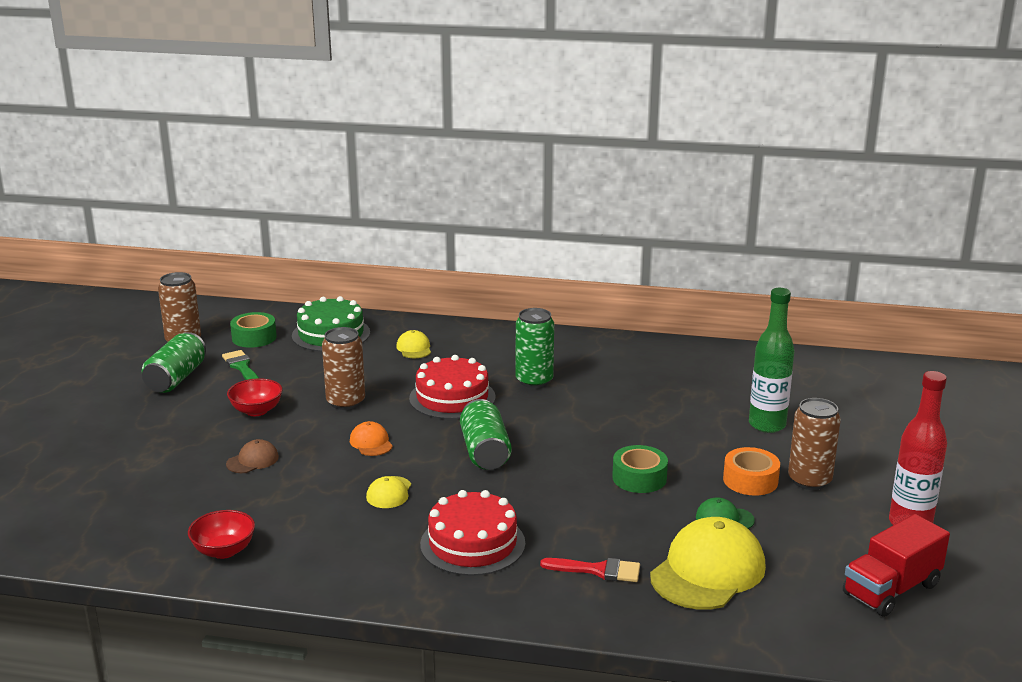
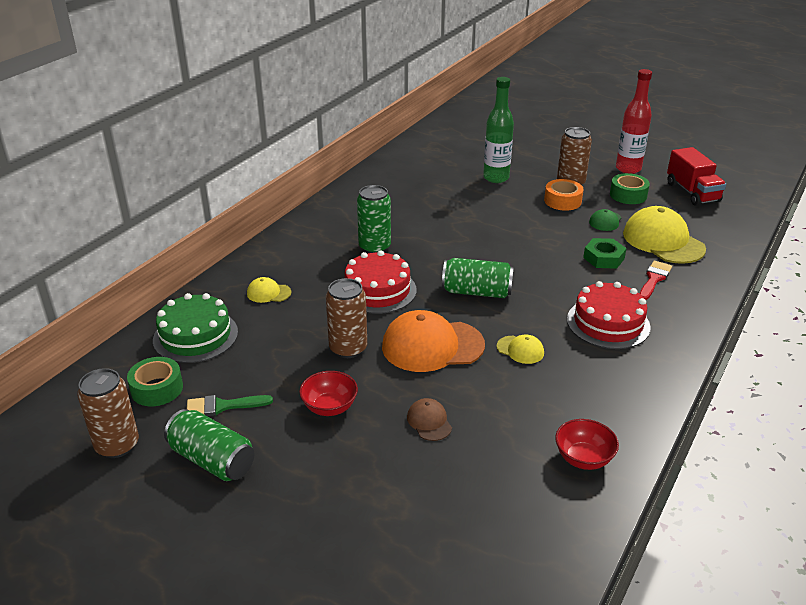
camera: 70 degrees left, 10 degrees up
orange cap [350,421,393,456] -> orange cap [382,310,485,372], size x2.13
green tape [612,445,668,493] -> green tape moved to [610,173,650,204]
none -> green nut [583,238,627,269]

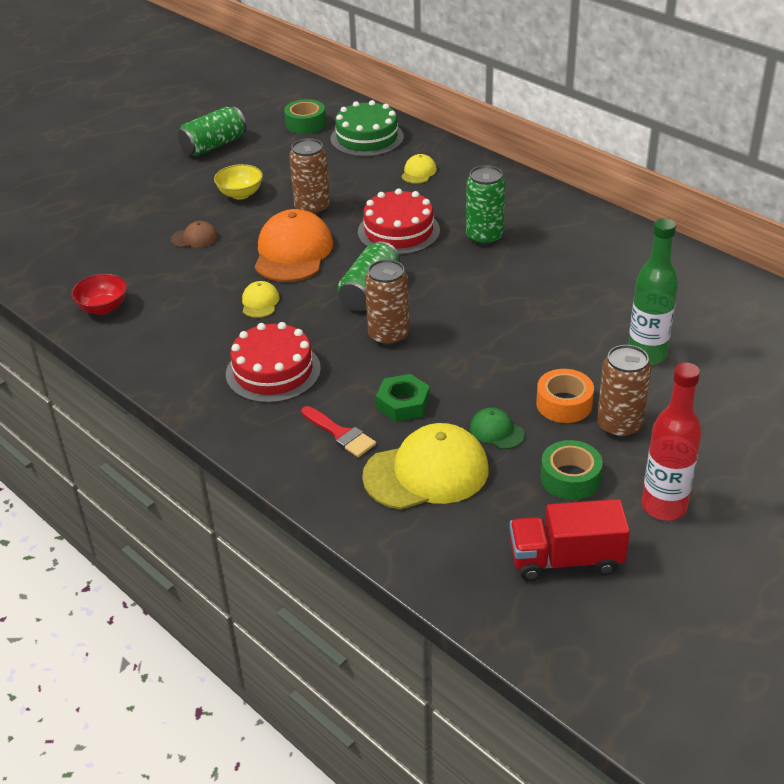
camera: 105 degrees right, 5 degrees up
brown can [77,368,139,458] -> brown can moved to [365,259,409,346]
green brush [187,395,273,416] -> none
red bowl [299,371,358,416] -> yellow bowl [214,164,263,199]
yellow cap [497,334,544,364] -> yellow cap turned 135 degrees clockwise [242,281,280,318]

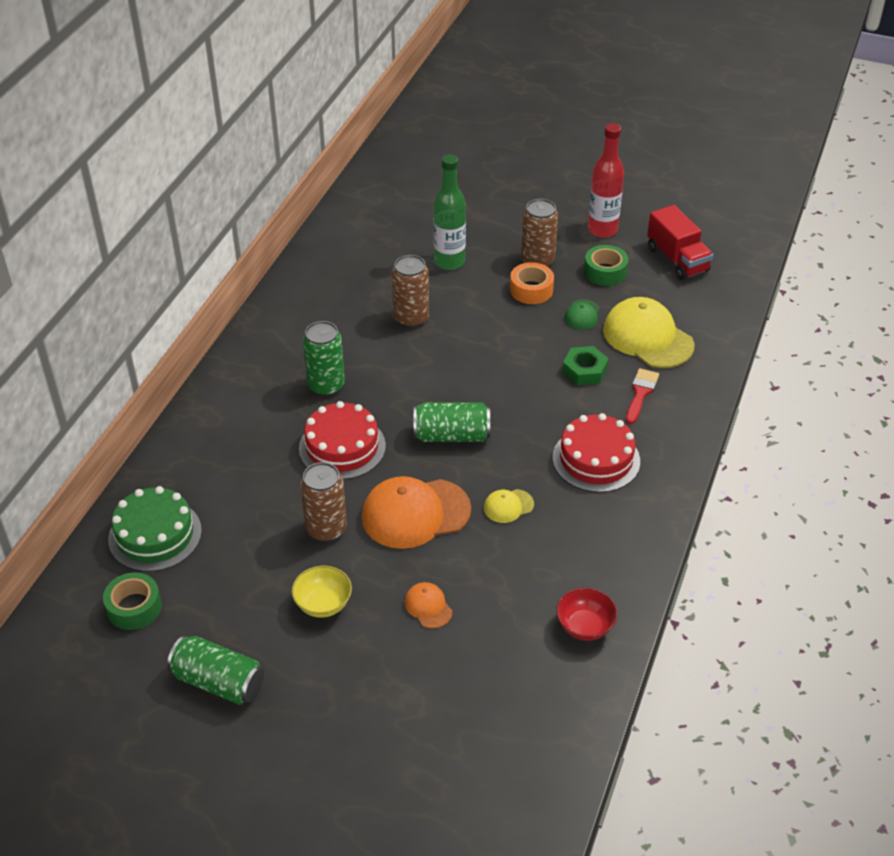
camera: 115 degrees left, 5 degrees up
brown cap [171,221,218,248] -> orange cap [405,582,452,629]
brown can [365,259,409,346] -> brown can moved to [392,255,429,328]
yellow cap [401,154,437,184] -> none

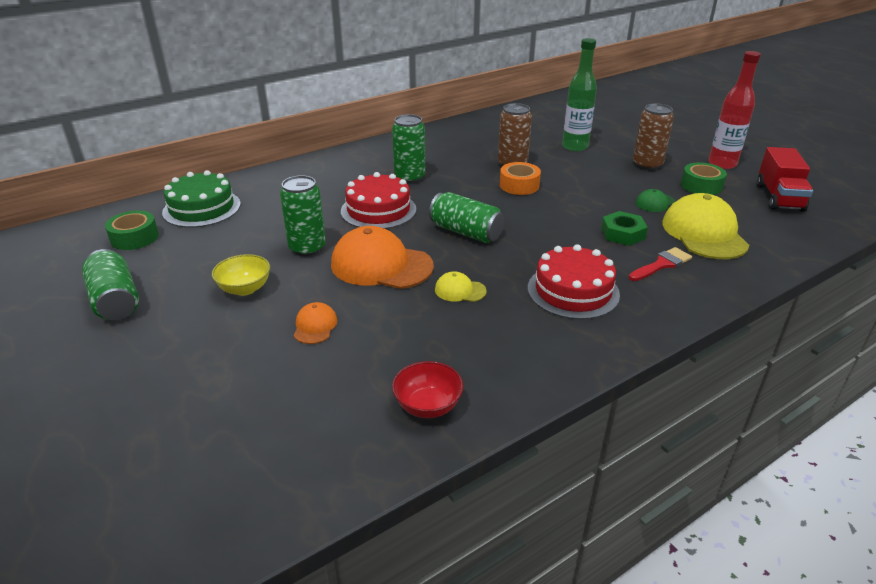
camera: 35 degrees right, 10 degrees down
brown can [300,462,347,542] -> green can [280,175,326,256]
orange tape [510,262,554,304] -> orange tape moved to [500,162,541,195]

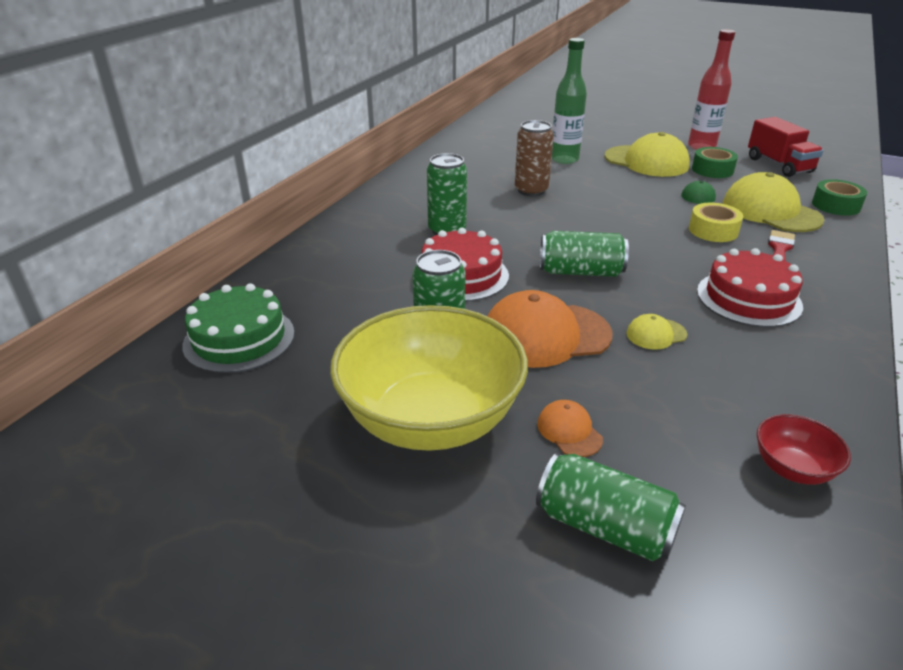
camera: 30 degrees left, 0 degrees up
green can [82,249,139,320] -> green can moved to [536,453,686,561]
green tape [105,210,159,250] -> green tape moved to [812,179,867,216]
yellow bowl [212,254,270,296] -> yellow bowl [330,305,528,451], size x2.36
orange tape [500,162,541,195] -> none
green nut [601,211,648,246] -> yellow tape [689,203,743,242]
brown can [633,104,674,170] -> yellow cap [604,132,690,177]

